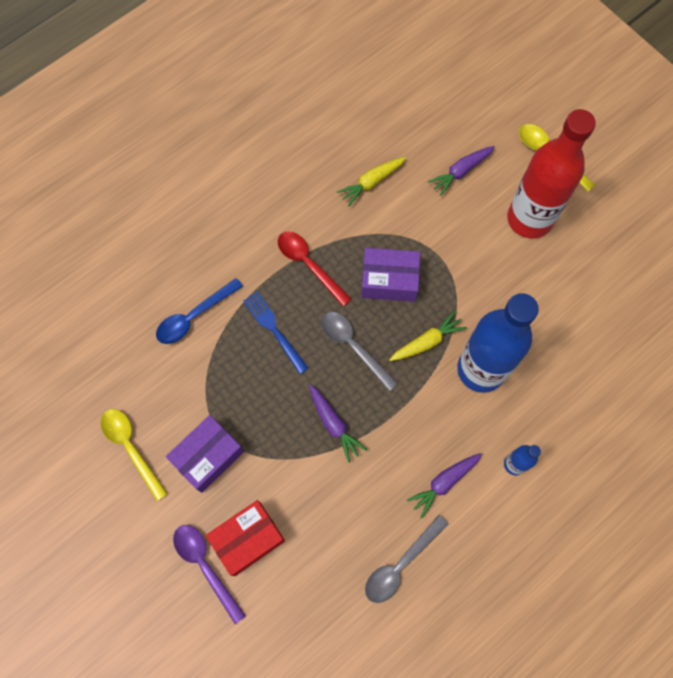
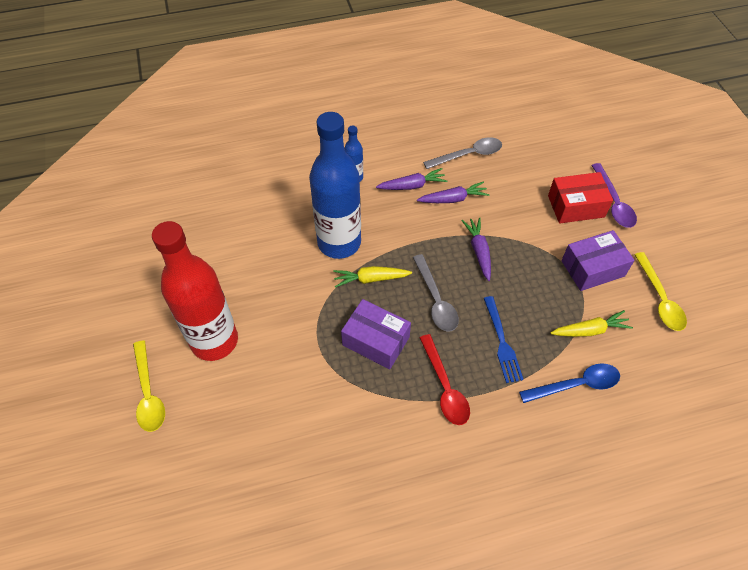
camera: 155 degrees left, 15 degrees down
yellow carrot [337,157,406,207] -> yellow carrot moved to [550,310,633,337]
purple carrot [428,146,495,196] -> purple carrot moved to [417,181,489,203]

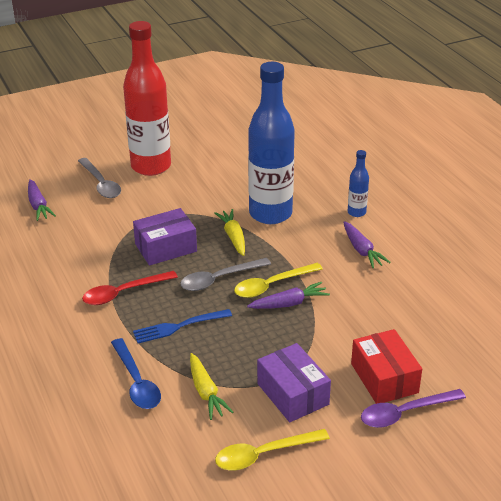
camera: 80 degrees right, 20 degrees down
yellow spoon [133,340,165,432] -> yellow spoon moved to [234,263,323,298]
purple box [341,299,411,369] -> purple box turned 45 degrees clockwise [133,208,197,266]
purple carrot [417,181,489,203] -> purple carrot moved to [28,179,56,221]
grey spoon [423,137,502,169] -> grey spoon moved to [78,158,121,198]

